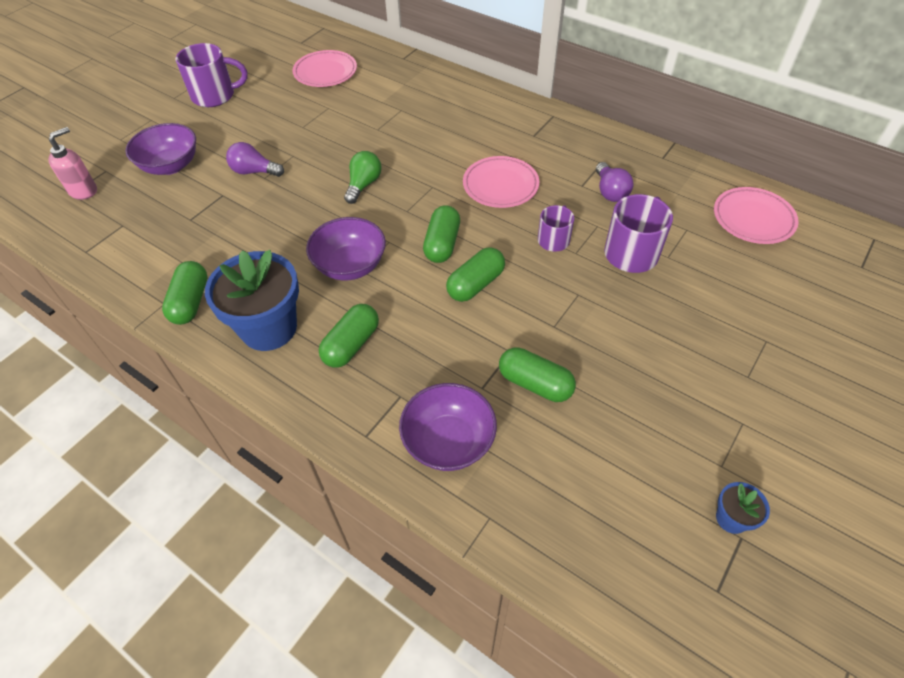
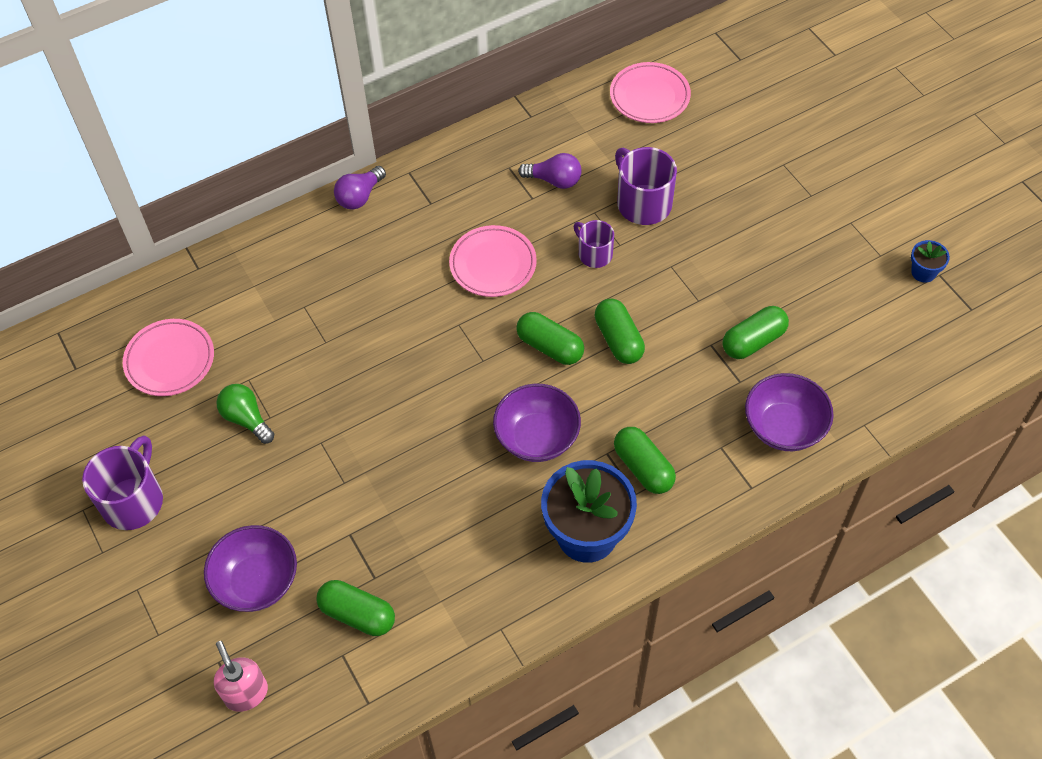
camera: 65 degrees left, 5 degrees up
green capsule [162,261,207,325] -> green capsule moved to [316,580,395,636]
purple light bulb [226,142,284,177] -> purple light bulb moved to [334,166,386,210]
green light bulb [344,151,382,204] -> green light bulb moved to [217,384,274,444]

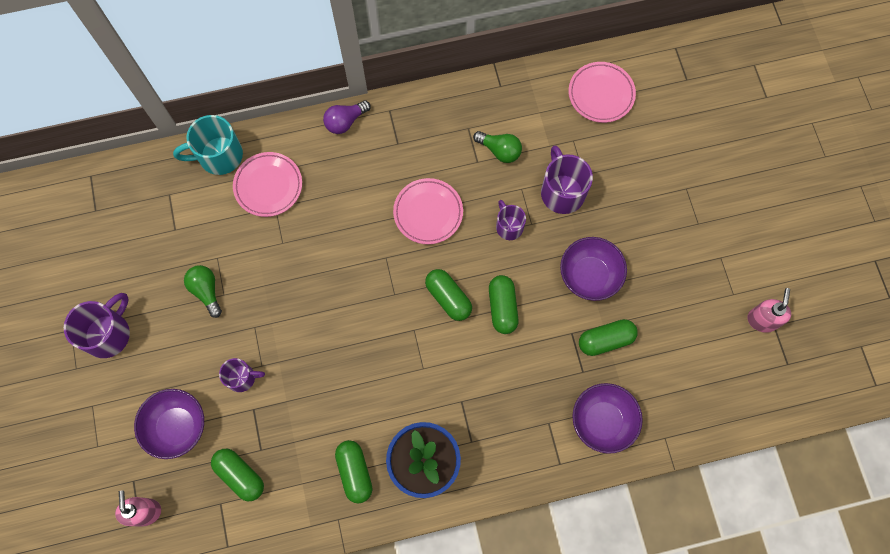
camera: 15 degrees right, 15 degrees up
pink plate [123,319,214,396] -> pink plate moved to [233,152,302,217]
purple bowl [493,384,581,462] -> purple bowl moved to [560,237,627,301]
purple light bulb [518,153,582,189] -> green light bulb [473,131,522,163]
green capsule [614,427,676,494] -> green capsule moved to [335,440,372,504]
blue flower pot [911,240,950,283] -> pink soap dispenser [747,288,791,333]
none -> turquoise mug [173,115,243,175]
none -> purple mug [219,358,265,392]

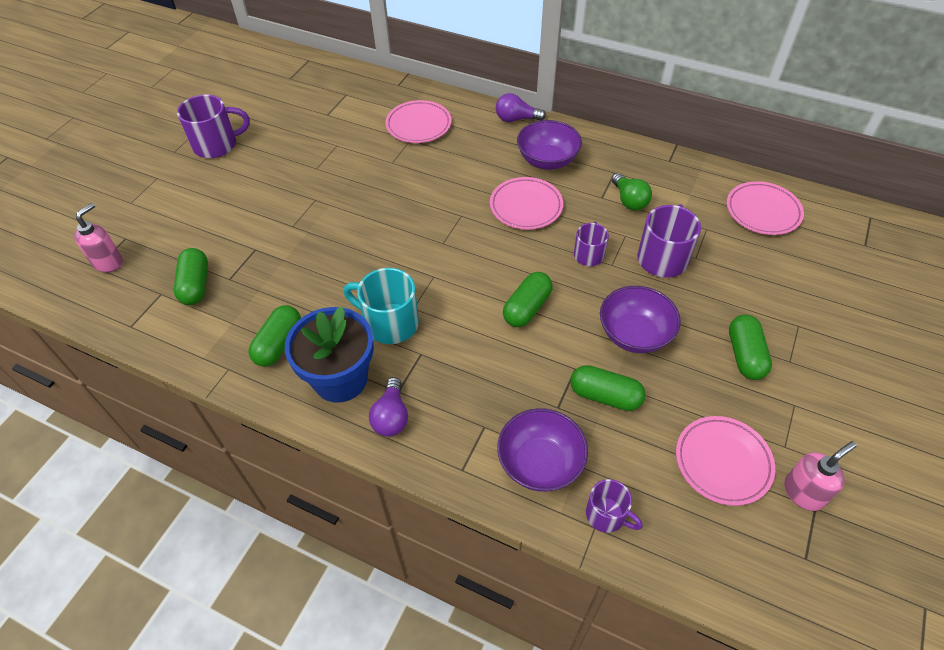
camera: 40 degrees right, 20 degrees down
purple bowl [134,389,204,459] -> purple bowl moved to [517,120,582,170]
turquoise mug [173,115,243,175] -> turquoise mug moved to [344,268,419,344]
green light bulb [184,265,222,318] -> none
purple mug [219,358,265,392] -> purple mug moved to [586,479,643,533]
green capsule [425,269,472,321] -> green capsule moved to [729,314,772,380]
none -> purple light bulb [369,377,408,437]
none -> pink plate [676,416,775,506]

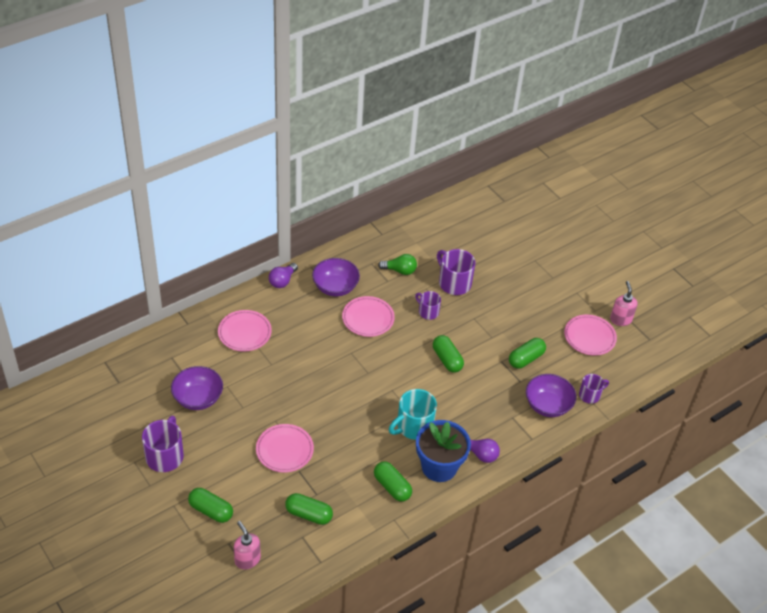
camera: 65 degrees left, 5 degrees down
purple bowl [600,286,681,353] -> purple bowl moved to [171,366,223,410]
pink plate [727,181,804,235] -> pink plate moved to [256,424,314,472]
green capsule [729,314,772,380] -> green capsule moved to [188,488,233,523]

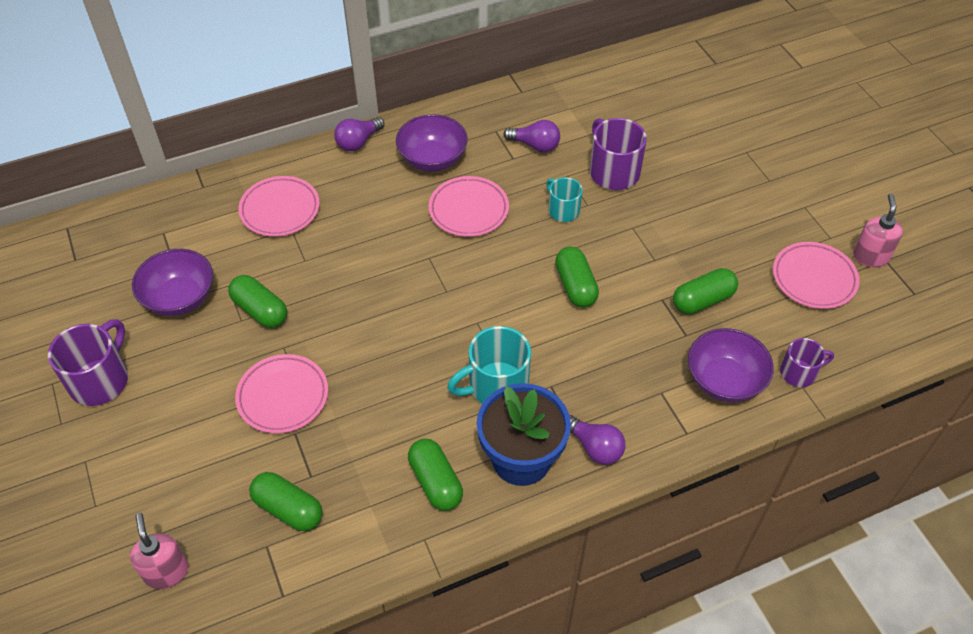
camera: 15 degrees right, 5 degrees up
green capsule [188,488,233,523] -> green capsule moved to [228,275,287,328]
green light bulb [378,254,417,275] -> purple light bulb [504,120,560,152]
purple mug [415,291,441,320] -> turquoise mug [546,177,583,222]

